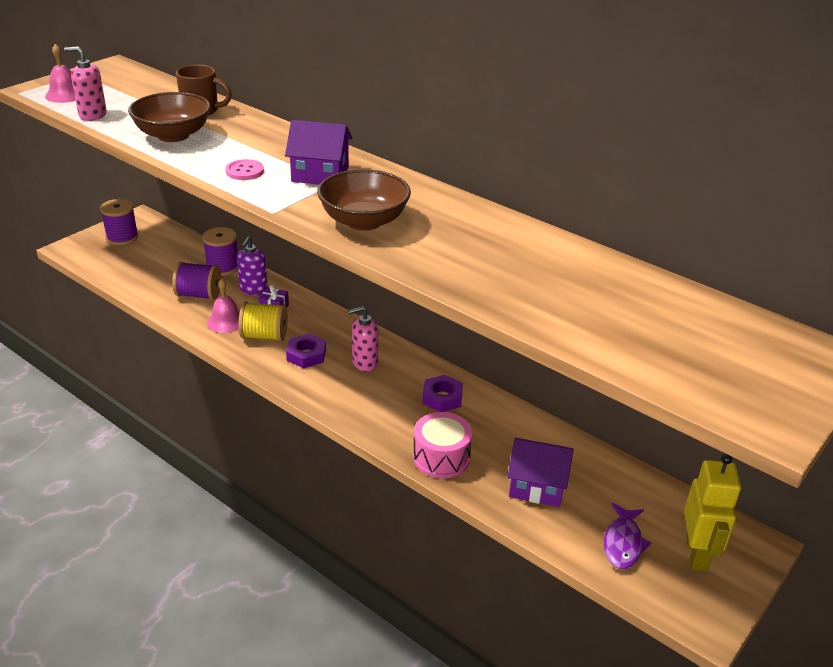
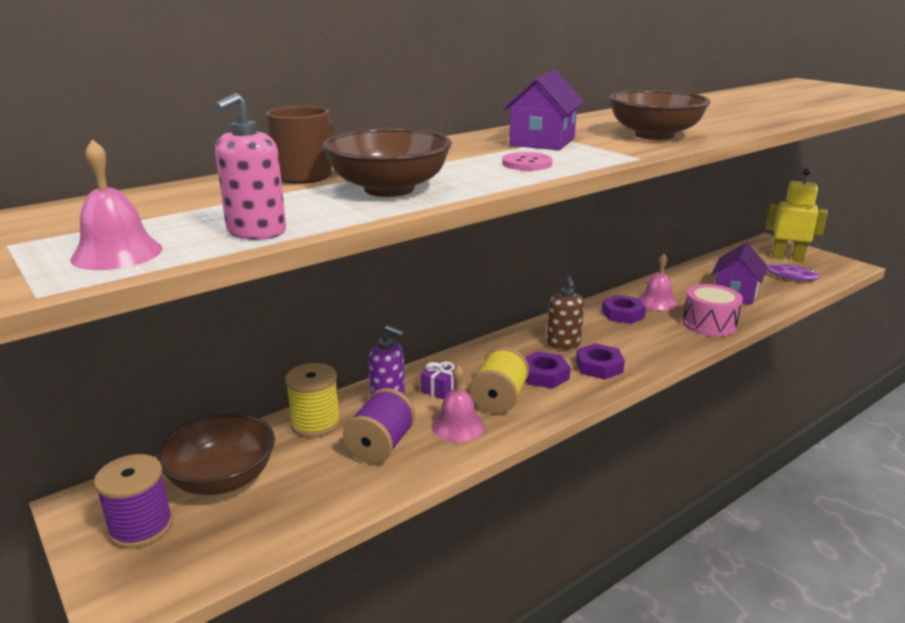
camera: 75 degrees left, 10 degrees down
purple spool [202,227,238,276] -> yellow spool [285,363,341,437]
pink soap dispenser [348,306,378,371] -> brown soap dispenser [546,276,584,350]
none -> brown bowl [157,413,275,495]
none -> purple nut [576,343,625,380]
none -> pink bell [638,254,678,310]

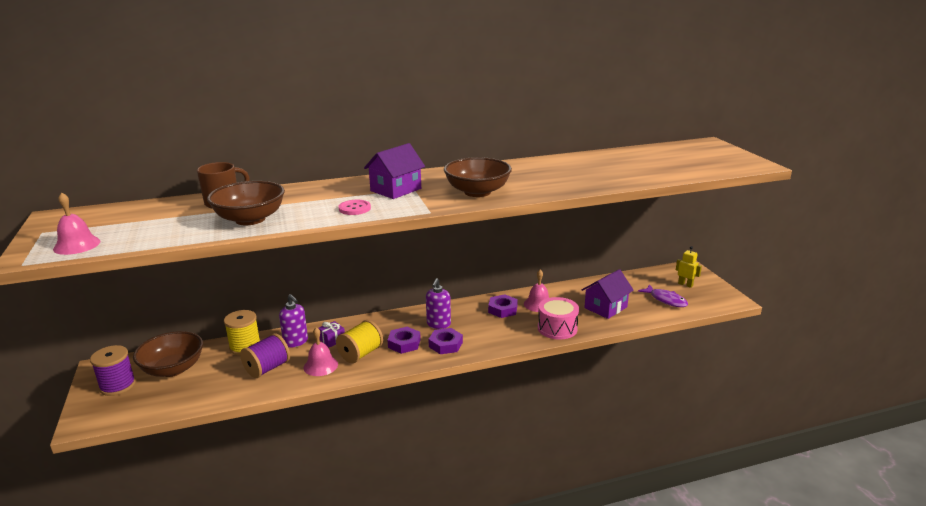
camera: 20 degrees right, 0 degrees up
pink soap dispenser [214,93,286,240] -> none
brown soap dispenser [546,276,584,350] -> purple soap dispenser [426,278,451,329]
yellow robot [765,168,828,262] -> yellow robot [676,246,702,288], size x0.57

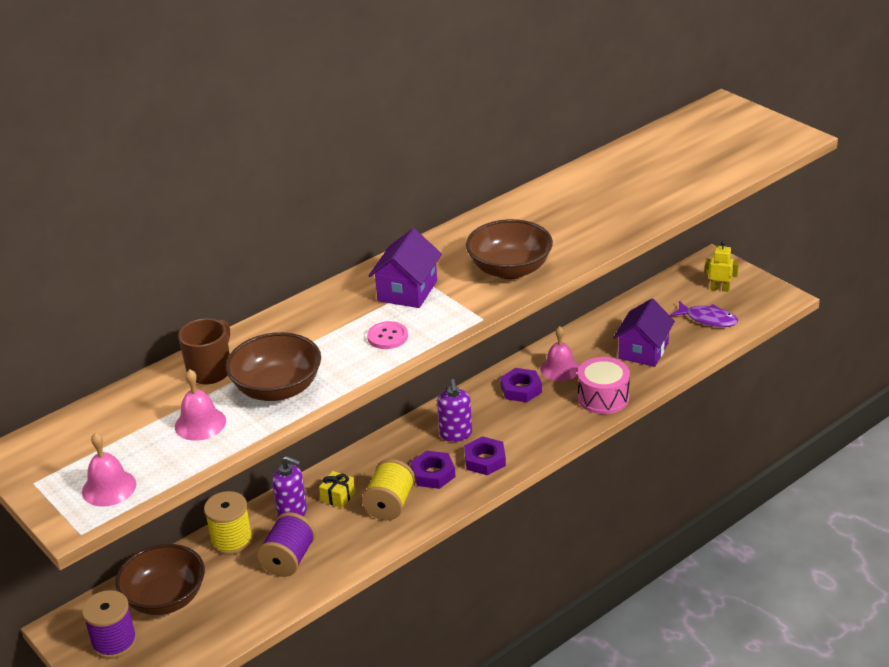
camera: 20 degrees left, 10 degrees up
pink bell [304,327,338,376] -> pink bell moved to [175,369,226,441]
purple gift [318,321,345,348] -> yellow gift [319,471,355,508]

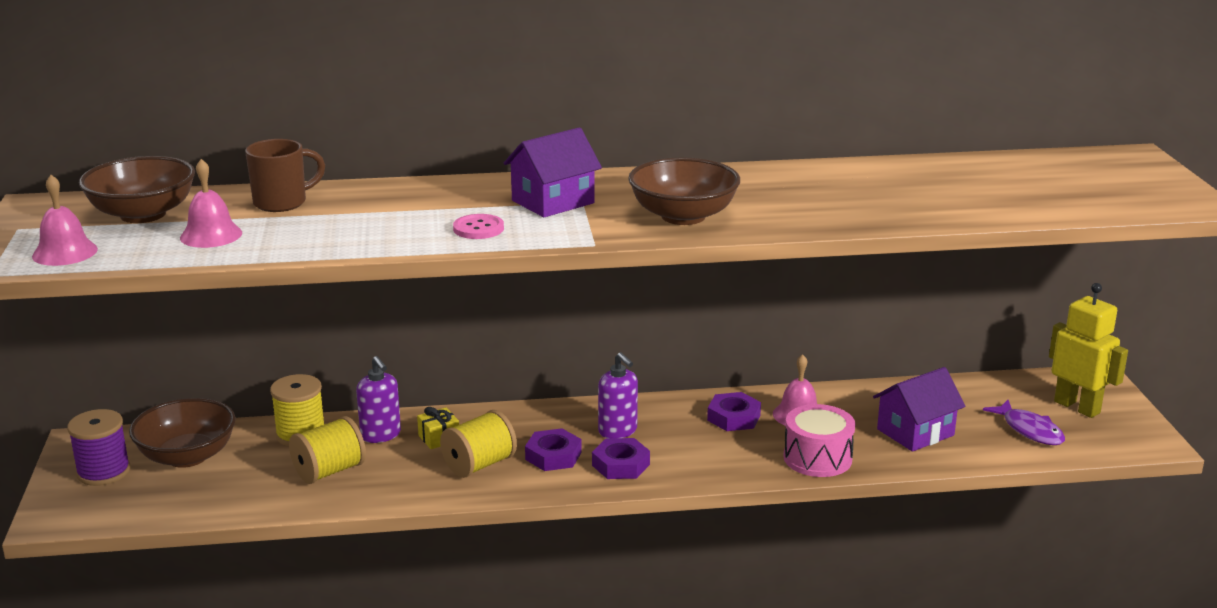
camera: 30 degrees right, 10 degrees down
brown bowl [226,332,321,401] -> brown bowl moved to [79,156,195,223]
purple spool [257,512,316,577] -> yellow spool [289,416,366,484]
purple soap dispenser [437,379,472,442] -> purple soap dispenser turned 60 degrees counterclockwise [598,352,638,438]
yellow robot [705,241,739,292] -> yellow robot [1049,283,1128,418], size x1.77

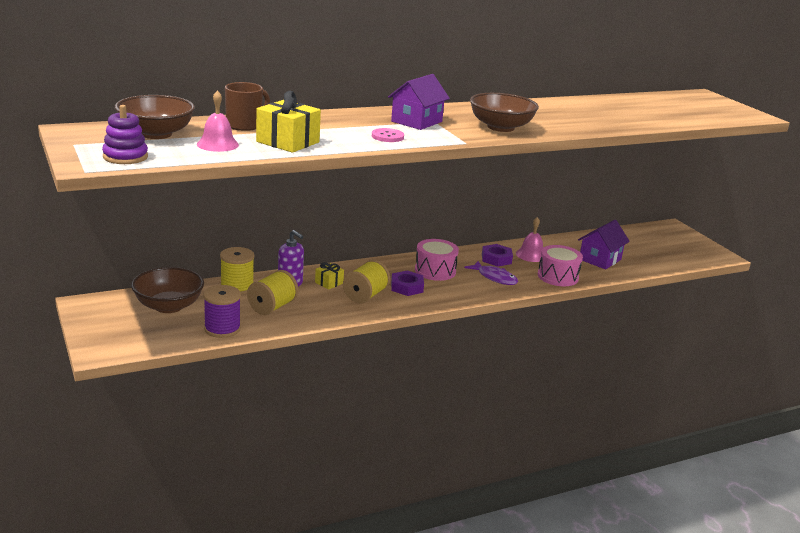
camera: 20 degrees left, 0 degrees up
pink bell [32,175,98,266] -> purple stacking toy [102,105,148,164]
purple spool [67,409,130,486] -> purple spool moved to [203,285,241,338]
purple nut [592,438,650,479] -> none
purple soap dispenser [598,352,638,438] -> pink drum [415,239,459,281]
purple fish [983,400,1065,445] -> purple fish moved to [465,261,518,285]
yellow robot [1049,283,1128,418] -> none
none -> yellow gift [256,91,321,153]

